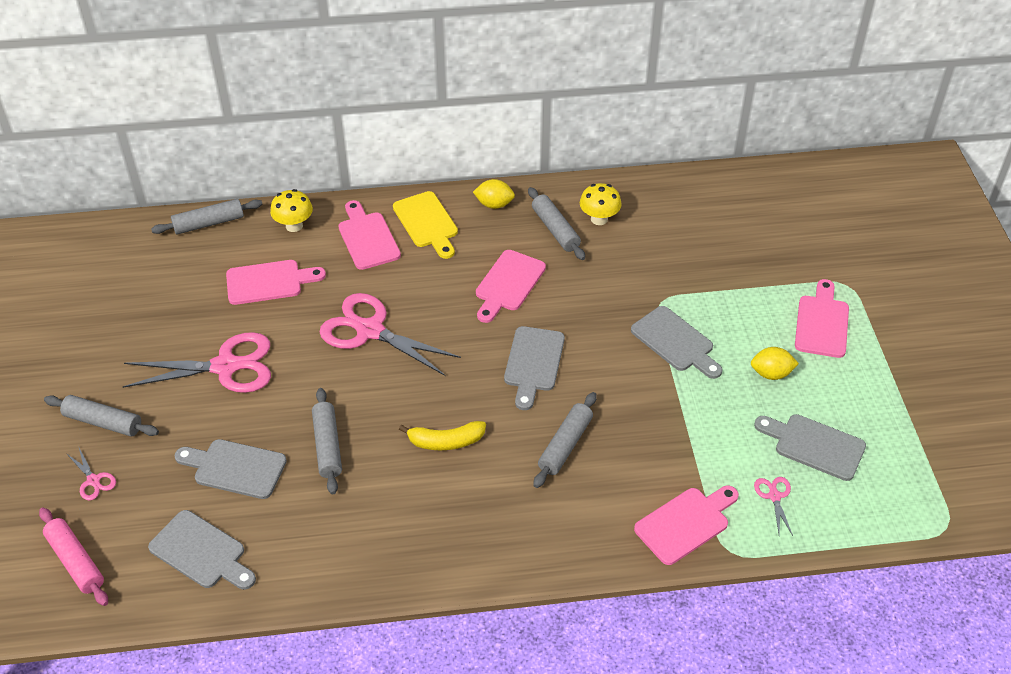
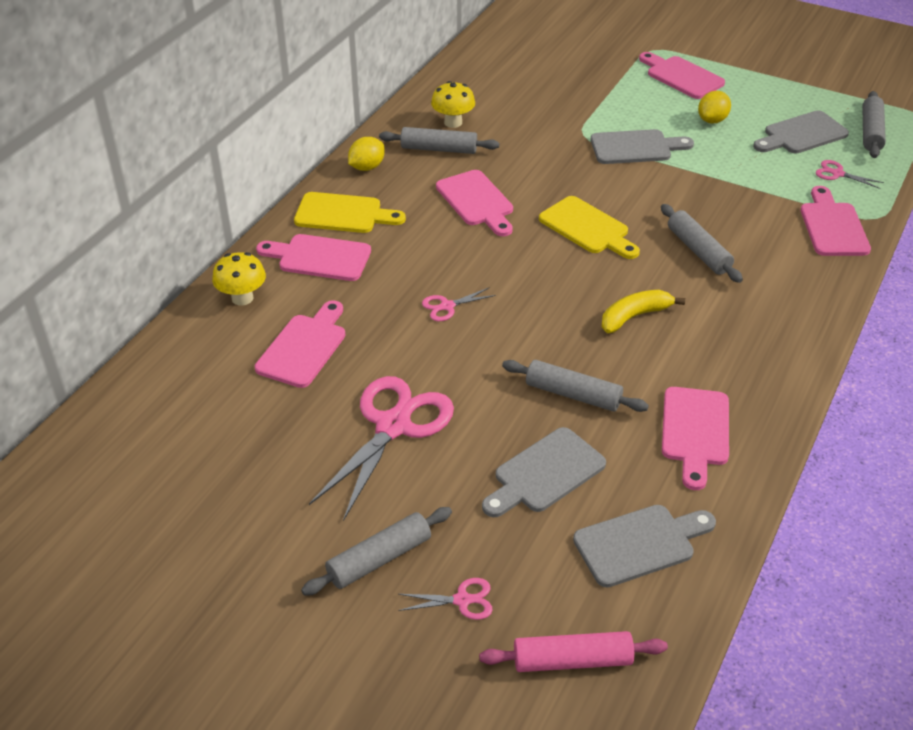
camera: 55 degrees left, 5 degrees down
grey rolling pin [151,199,263,235] -> grey rolling pin moved to [862,91,886,158]
pink scissors [319,293,461,376] -> pink scissors [422,287,496,321], size x0.44
yellow banana [399,421,486,450] -> yellow banana turned 150 degrees counterclockwise [601,290,685,333]
grey cutting board [504,326,565,410] -> yellow cutting board [539,196,640,259]
none -> pink cutting board [662,387,729,490]

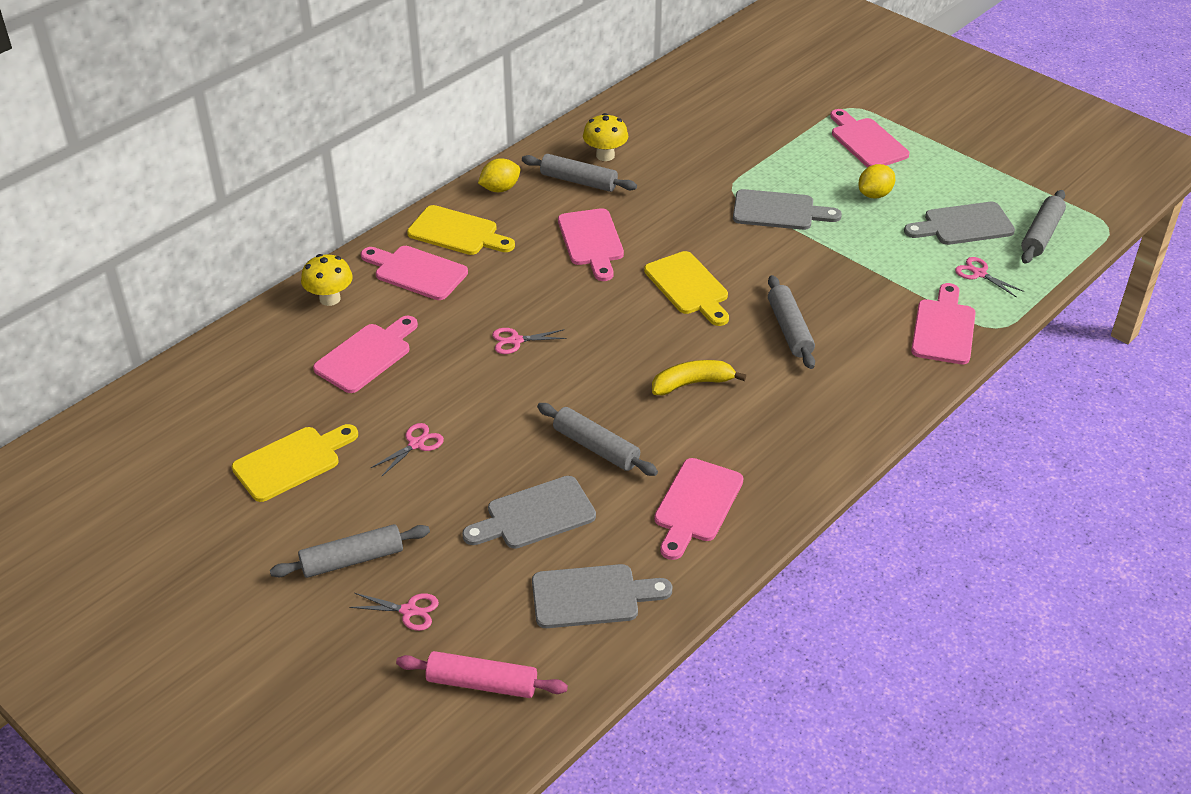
camera: 15 degrees right, 0 degrees up
pink scissors [309,376,454,521] -> pink scissors [371,423,444,477], size x0.44
none -> yellow cutting board [232,424,358,502]

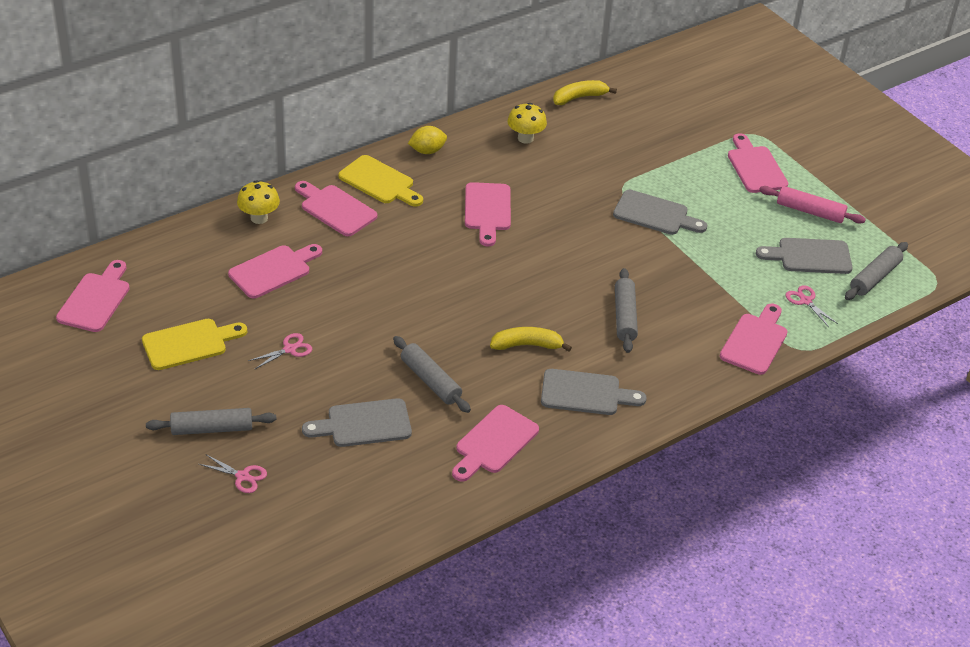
camera: 10 degrees right, 0 degrees up
pink rolling pin [396,651,568,698] -> pink rolling pin moved to [759,186,866,224]
pink scissors [492,328,567,354] -> none
grey rolling pin [522,154,637,192] -> none
grey cutting board [532,564,672,628] -> grey cutting board moved to [541,369,647,415]
yellow cutting board [644,251,729,326] -> none
yellow lemon [858,164,895,199] -> none
none -> pink cutting board [56,260,130,332]
none -> yellow banana [553,80,617,105]

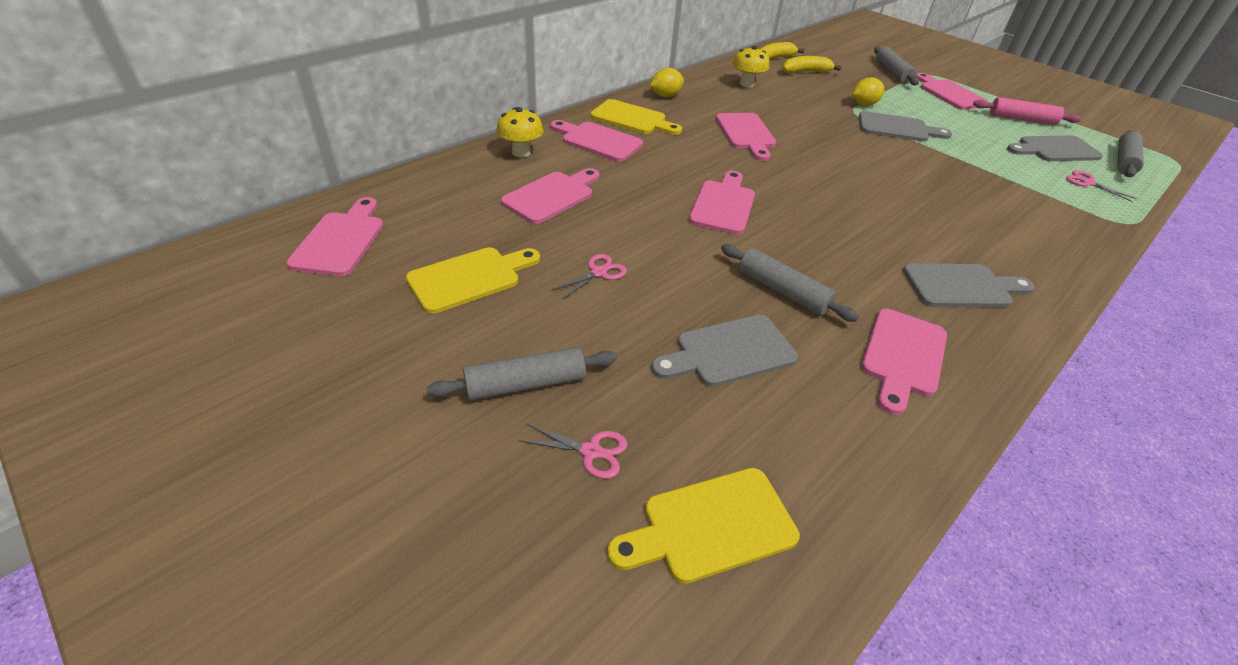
camera: 10 degrees left, 0 degrees up
yellow banana [490,327,572,351] -> yellow banana moved to [782,56,842,74]
grey rolling pin [615,268,638,353] -> grey rolling pin moved to [874,46,919,86]
pink cutting board [720,304,788,375] -> pink cutting board moved to [689,171,755,235]
none -> yellow cutting board [607,468,800,584]
none -> yellow lemon [852,77,884,106]

